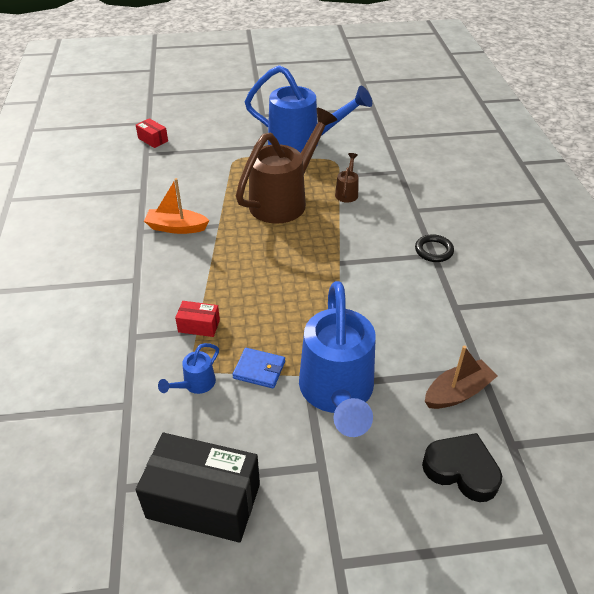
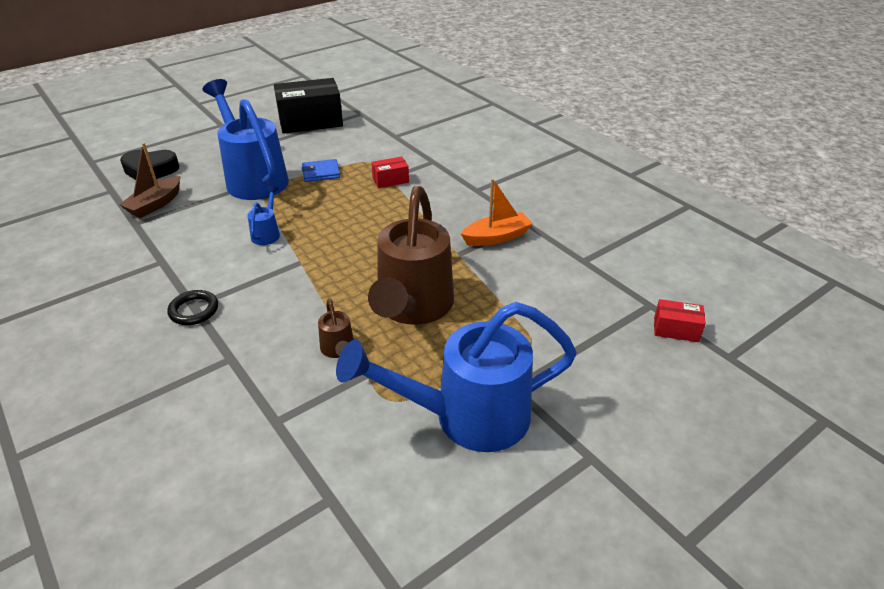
camera: 150 degrees right, 5 degrees down
blue watering can [158,343,219,394] -> blue watering can moved to [248,186,280,245]

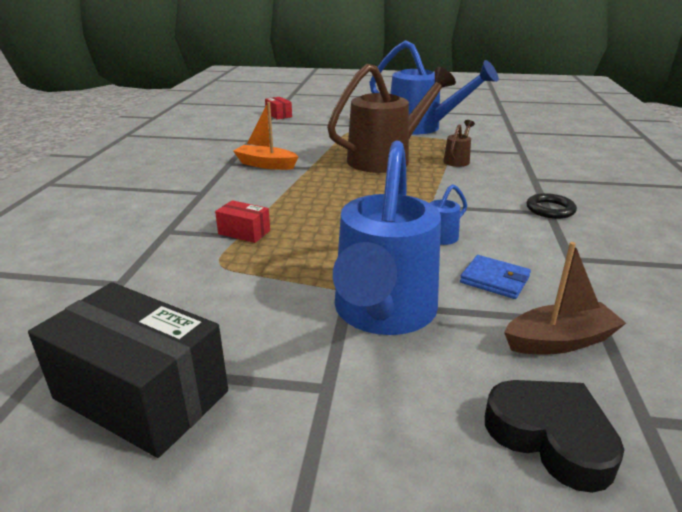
camera: 135 degrees left, 10 degrees down
blue wallet [302,159,340,182] -> blue wallet moved to [460,255,531,299]

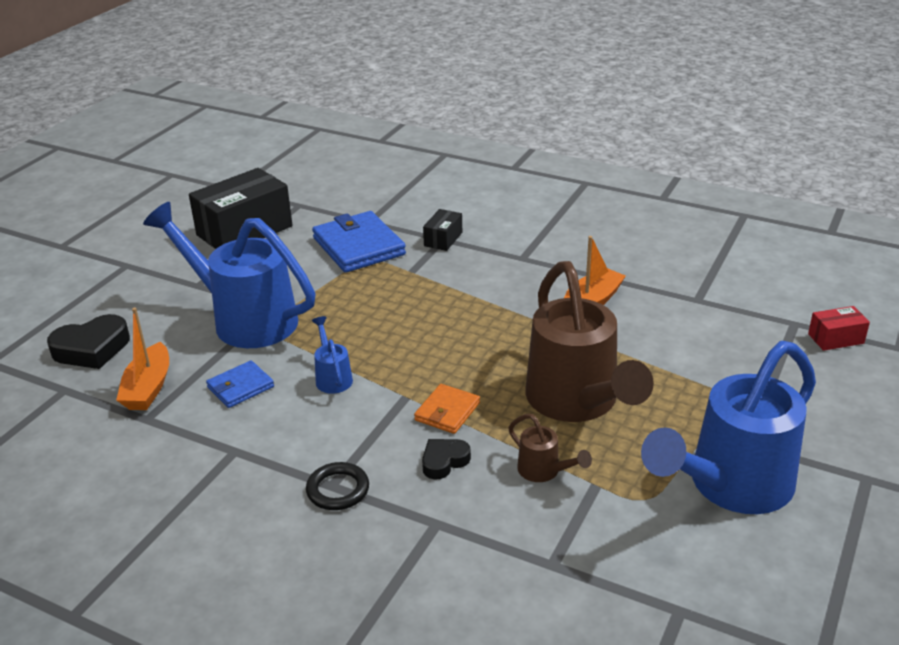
camera: 110 degrees right, 5 degrees up
red box [215,200,270,243] -> none
brown boat [504,242,626,354] -> orange boat [116,307,169,410]
none -> blue wallet [312,211,406,273]
none -> orange wallet [414,384,480,434]
none -> black heart [422,439,471,480]
none -> black box [423,209,462,251]

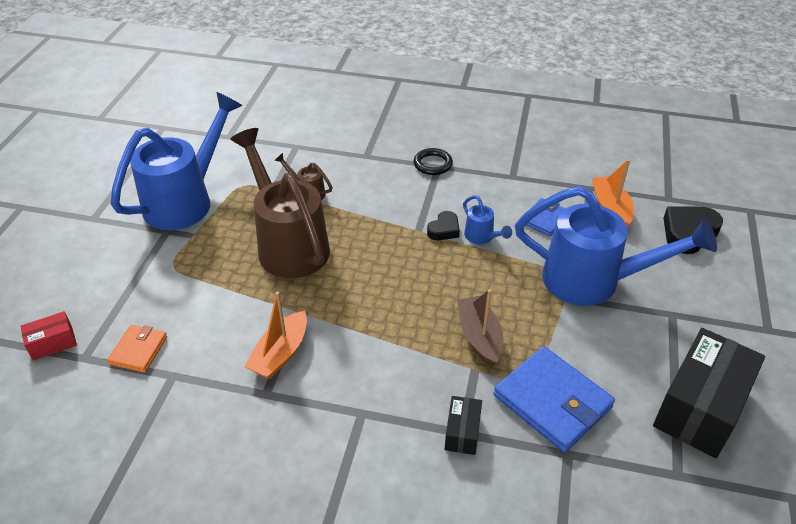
camera: 165 degrees right, 10 degrees up
orange wallet [414,384,480,434] -> orange wallet moved to [107,325,167,373]
black heart [422,439,471,480] -> black heart moved to [427,211,460,240]
none -> brown boat [457,289,503,367]

